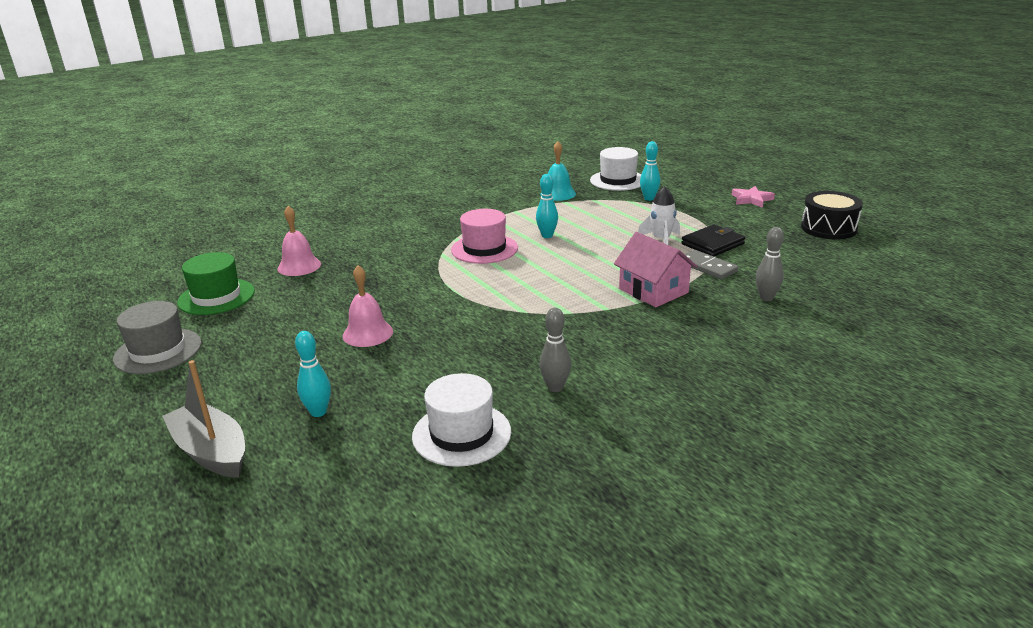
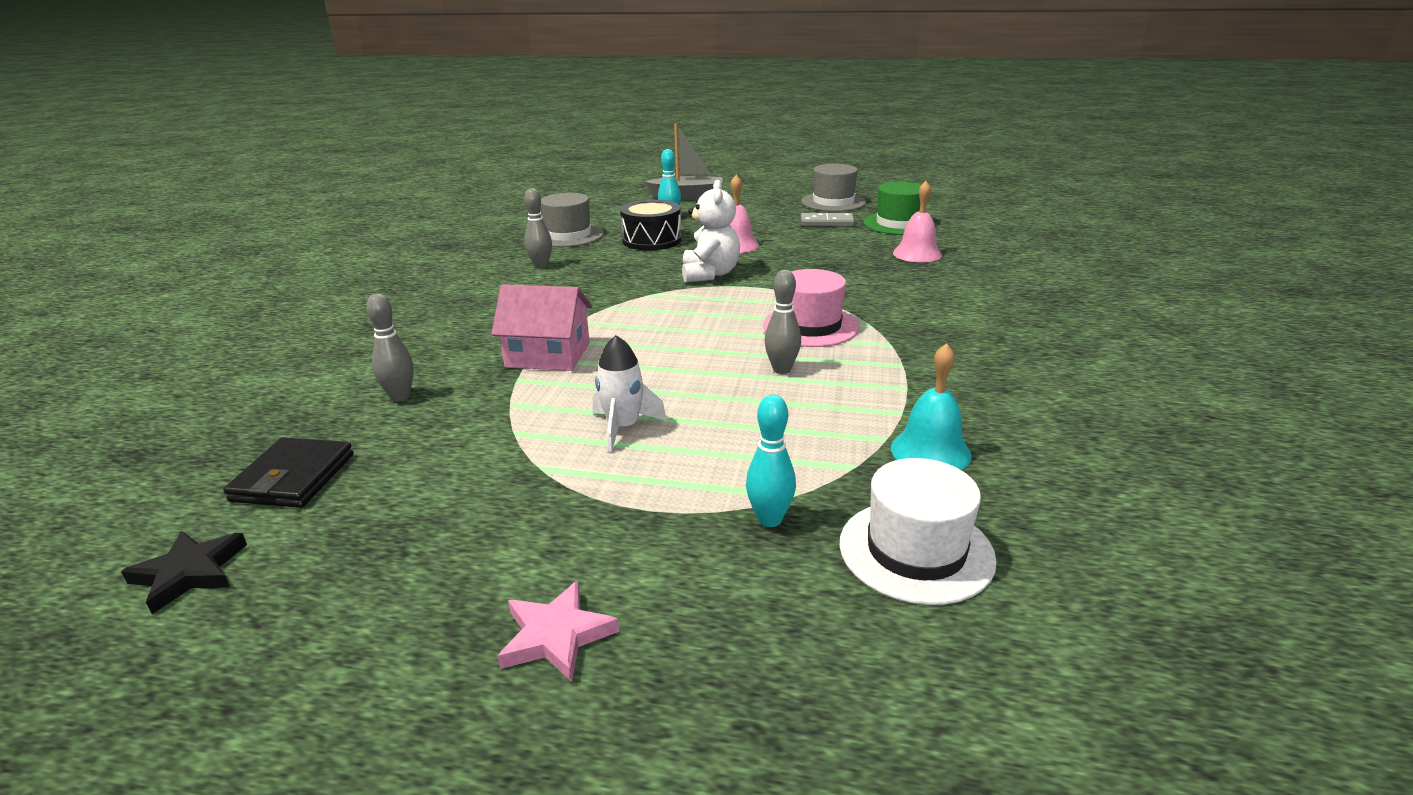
camera: 135 degrees right, 0 degrees up
white hat [412,373,511,467] -> grey hat [541,193,604,247]
turquoise bowling pin [536,174,558,238] -> grey bowling pin [764,270,801,374]
black wallet [681,224,745,257] -> black wallet moved to [223,437,354,508]
grey domino [685,250,738,279] -> grey domino moved to [800,213,855,227]
black drum [801,191,863,240] -> black drum moved to [620,200,682,251]
none -> black star [121,531,247,614]
none -> white teddy bear [682,180,740,283]

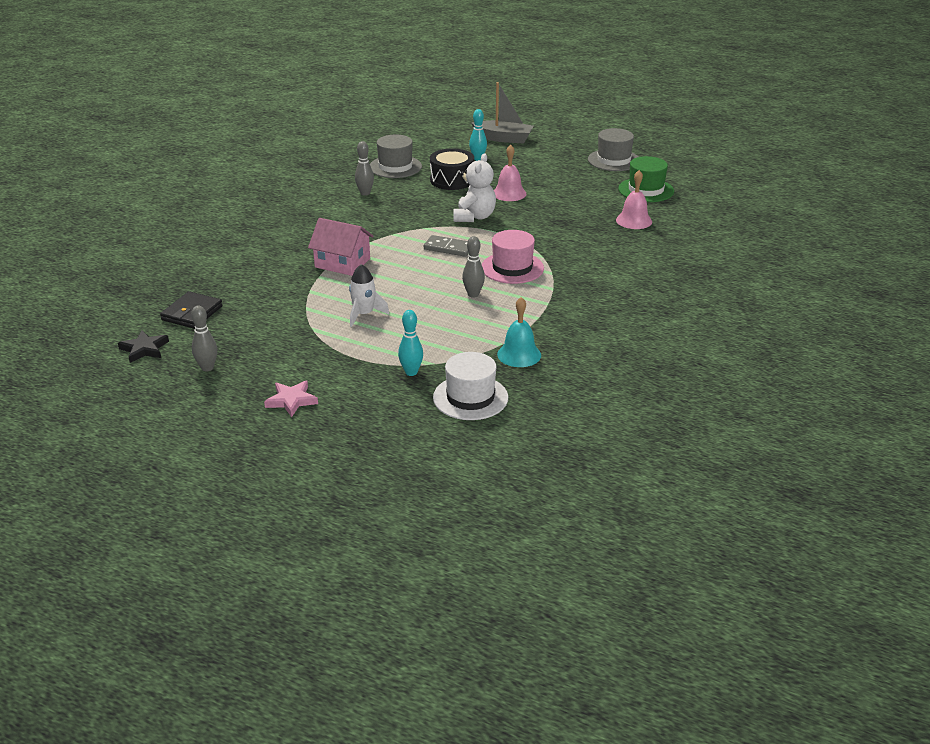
camera: 15 degrees right, 5 degrees up
grey bowling pin [366,294,414,401] -> grey bowling pin moved to [191,305,217,371]
grey domino [800,213,855,227] -> grey domino moved to [424,235,469,257]

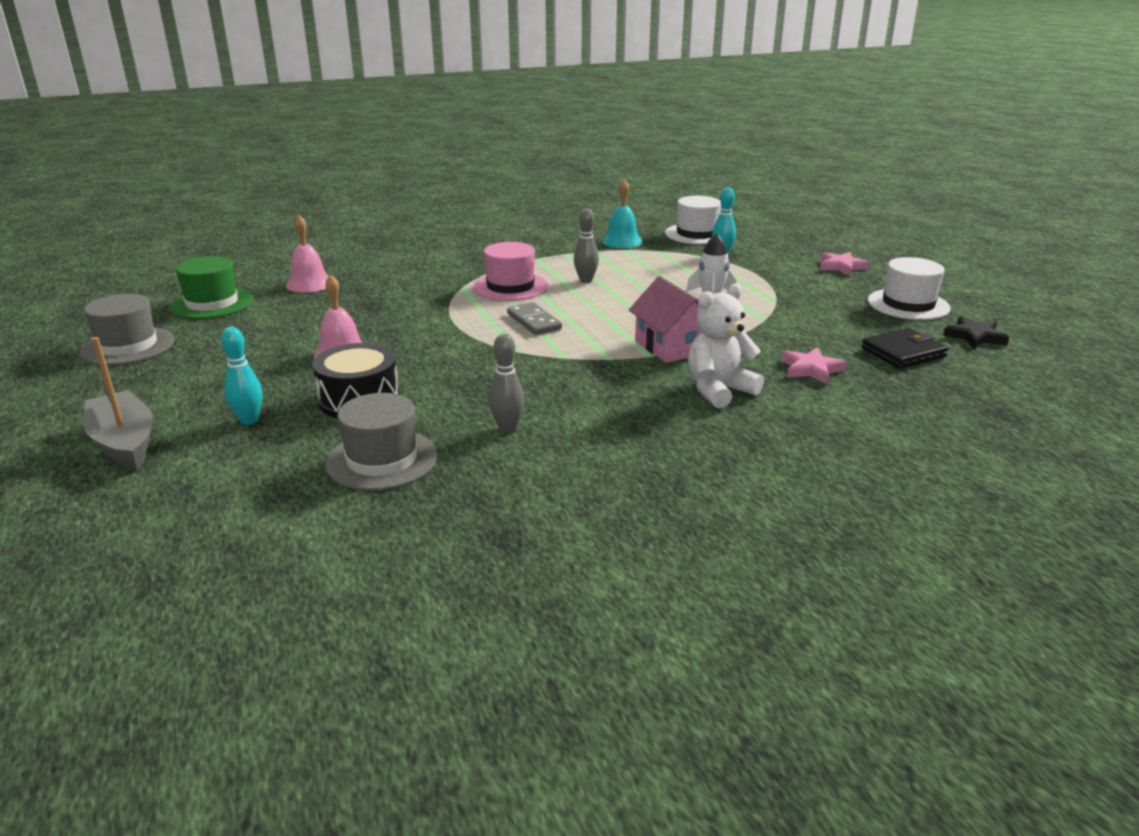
camera: 140 degrees left, 5 degrees down
grey bowling pin [191,305,217,371] -> white hat [868,257,951,320]
white teddy bear [454,153,496,222] -> white teddy bear moved to [688,284,764,408]
none -> pink star [781,347,847,384]

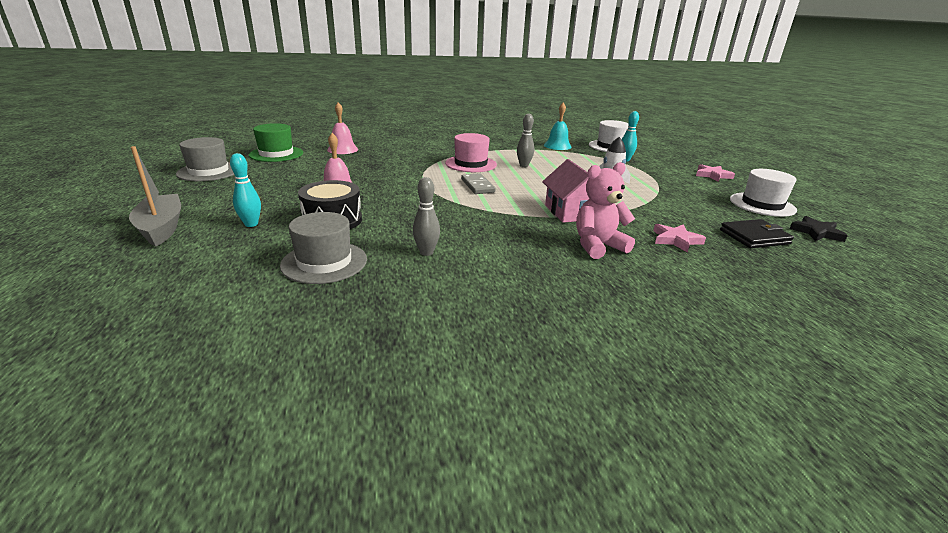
camera: 10 degrees right, 0 degrees up
white teddy bear [688,284,764,408] -> pink teddy bear [576,162,635,259]

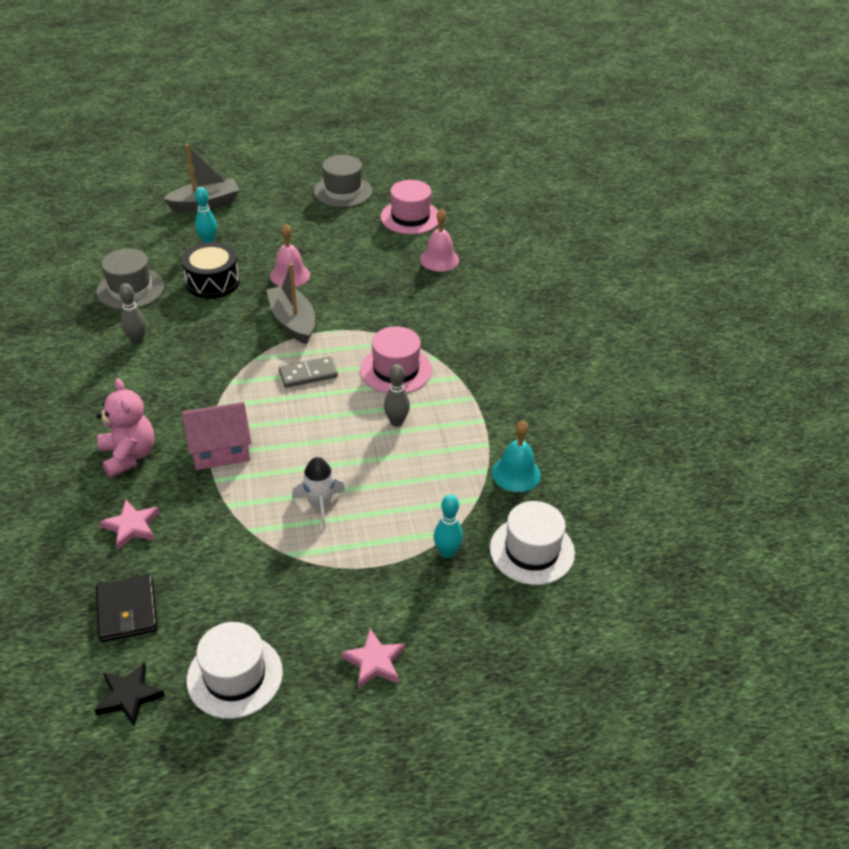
camera: 90 degrees right, 15 degrees up
green hat [249,123,303,162] -> pink hat [380,180,438,235]
none -> grey boat [266,263,315,344]

